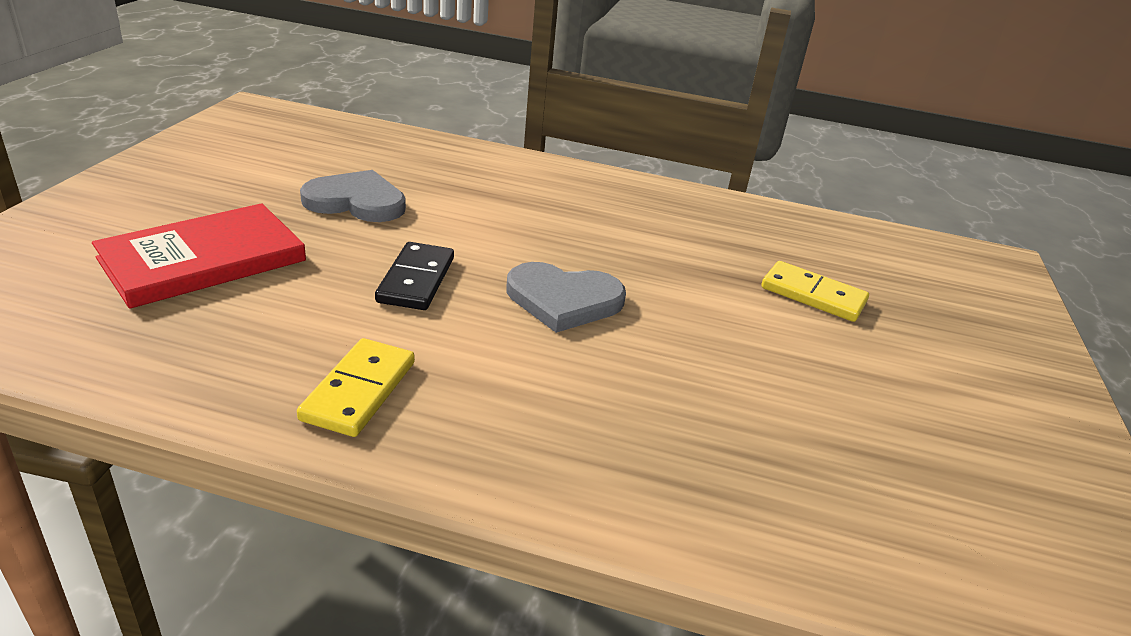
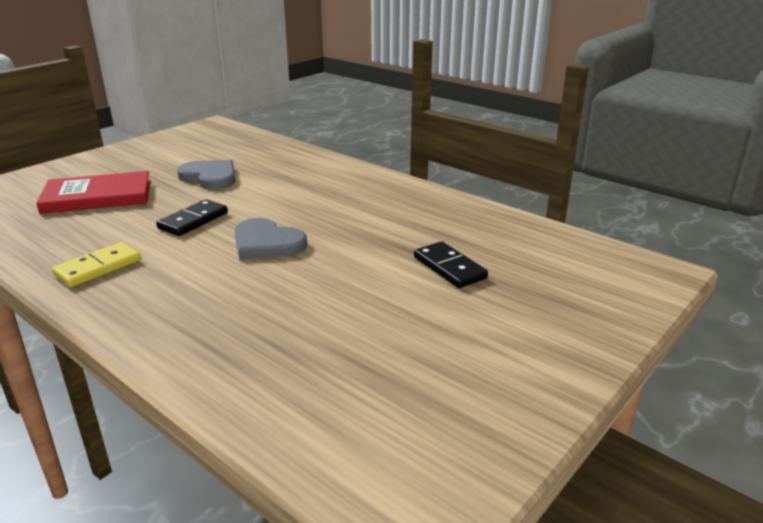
camera: 30 degrees right, 5 degrees down
yellow domino [761,261,869,322] -> black domino [414,241,488,288]

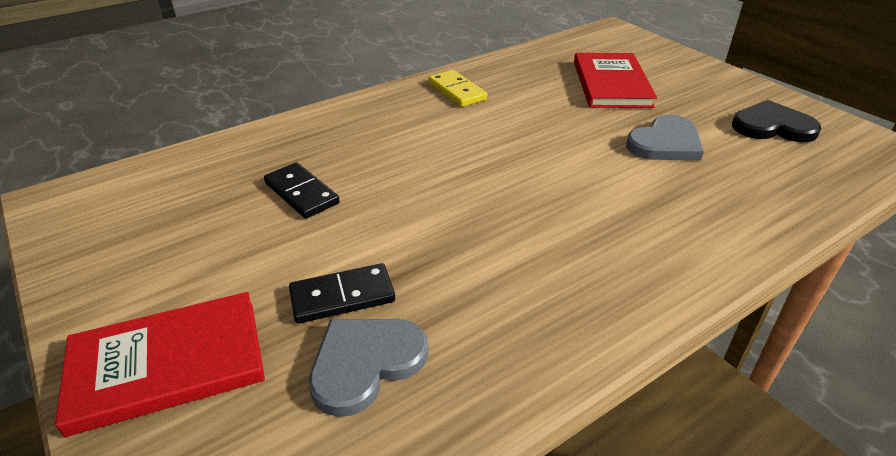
camera: 105 degrees right, 10 degrees up
black domino [156,199,228,236] -> black domino moved to [264,162,340,219]
grey heart [234,218,307,260] -> grey heart moved to [309,319,428,417]
none -> red book [55,292,265,437]
none -> black heart [732,100,821,142]

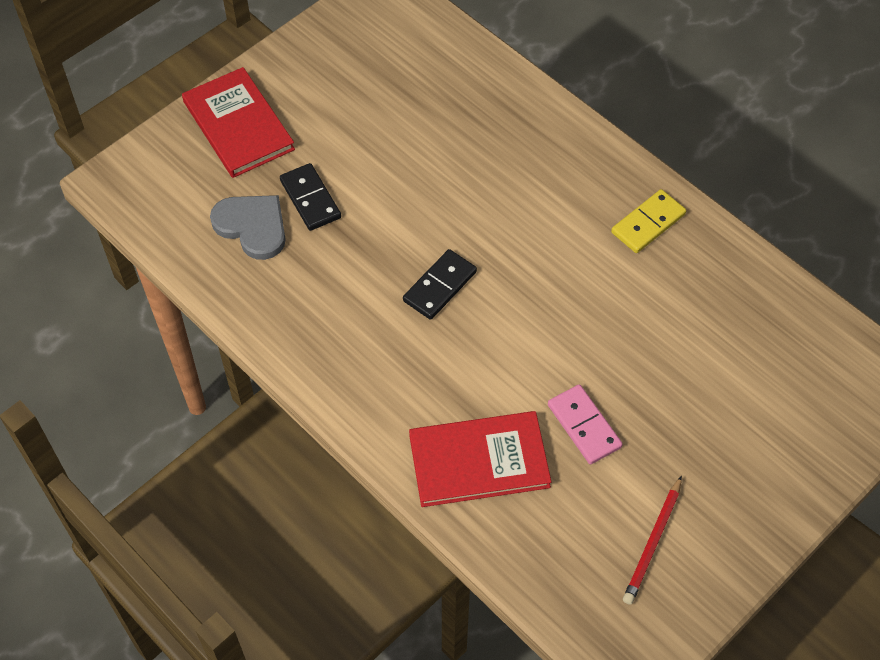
camera: 80 degrees right, 20 degrees up
black domino [264,162,340,219] -> black domino moved to [403,249,477,320]
red book [574,53,657,108] -> red book moved to [409,411,551,507]
grey heart [626,115,704,160] -> pink domino [548,384,623,464]
black heart [732,100,821,142] -> red pencil [623,476,682,605]

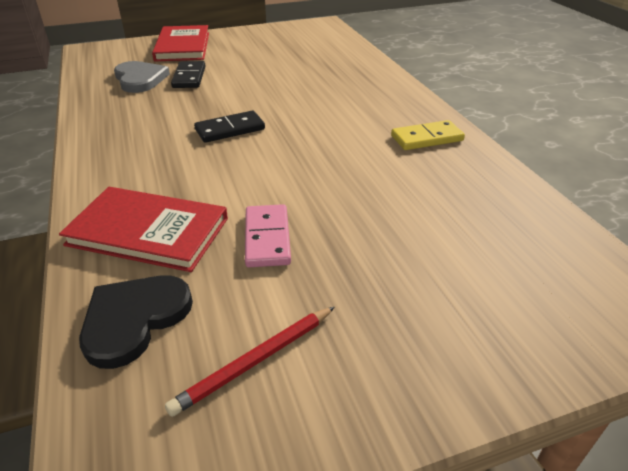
camera: 25 degrees right, 20 degrees down
none -> black heart [79,276,193,369]

